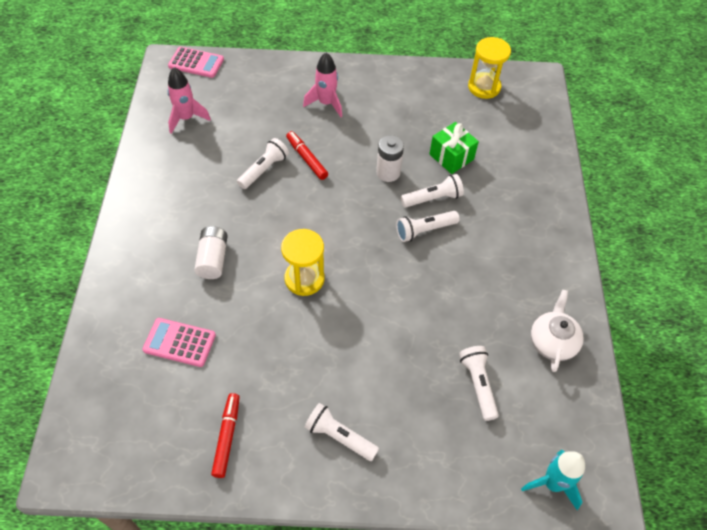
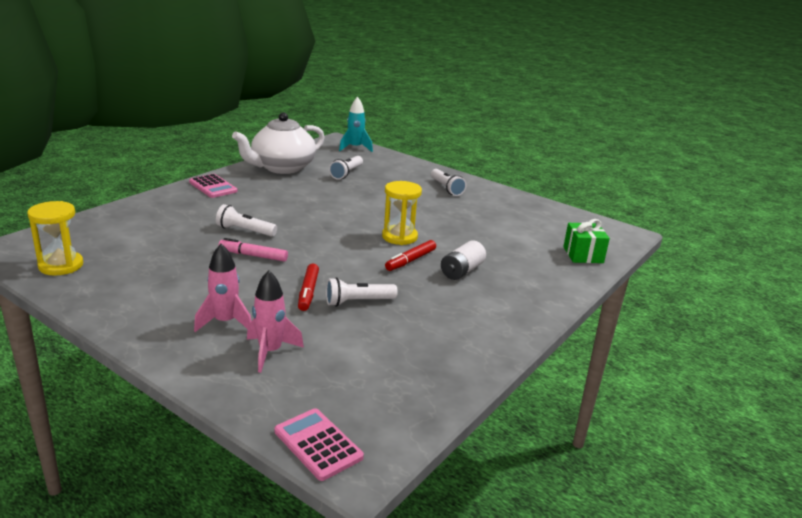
camera: 145 degrees left, 30 degrees down
pink calculator [142,318,216,367] -> pink calculator moved to [189,174,238,198]
pink rocket [167,67,211,134] -> pink rocket moved to [247,270,304,373]
red marker [211,393,240,478] -> red marker moved to [385,240,436,271]
white battery [376,135,404,182] -> pink marker [218,238,288,262]
white flashlight [396,211,460,242] -> none
green gift [429,122,479,174] -> green gift moved to [563,219,610,263]
white teapot [531,290,584,372] -> white teapot [232,113,325,174], size x1.77

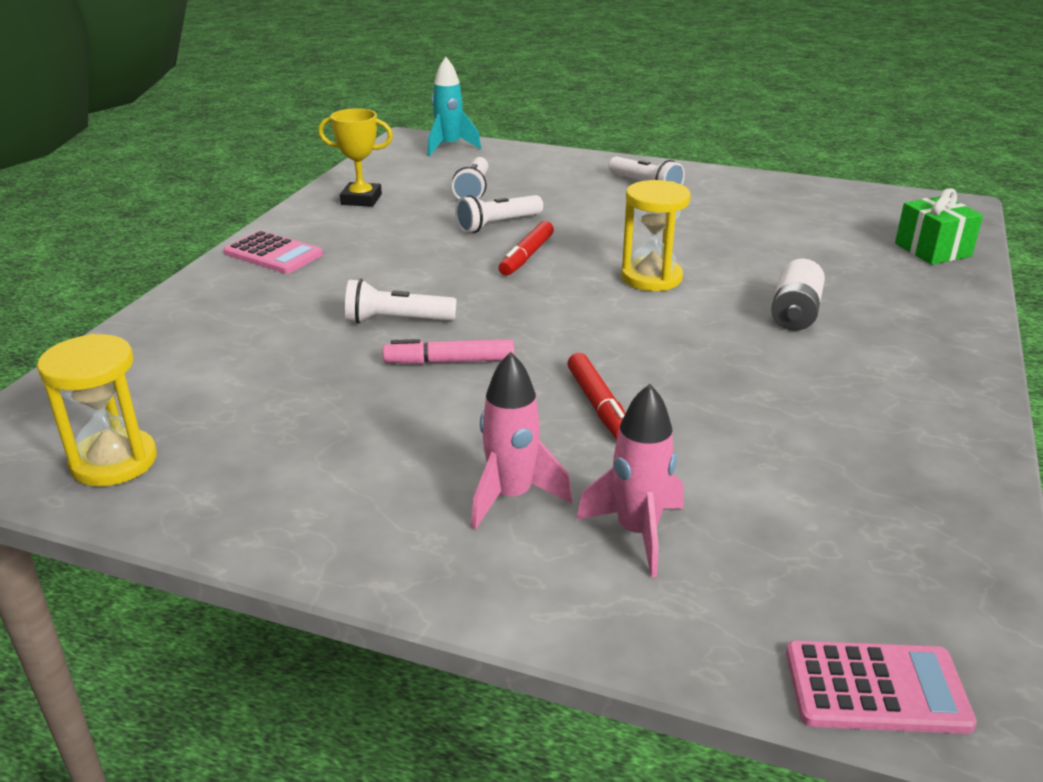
camera: 15 degrees left, 5 degrees up
white teapot [232,113,325,174] -> yellow trophy [318,108,393,207]
pink calculator [274,408,364,481] -> pink calculator turned 150 degrees clockwise [786,641,977,734]
white flashlight [326,277,398,306] -> white flashlight moved to [455,195,543,233]
red marker [385,240,436,271] -> red marker moved to [499,221,554,276]

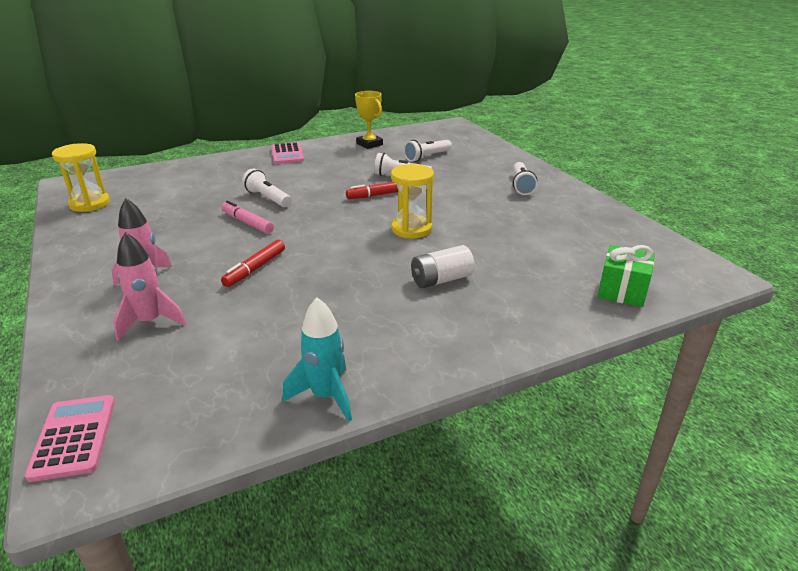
camera: 45 degrees right, 0 degrees up
turquoise rocket [427,57,481,156] -> turquoise rocket moved to [282,297,352,422]
pink calculator [786,641,977,734] -> pink calculator turned 150 degrees counterclockwise [25,395,115,482]

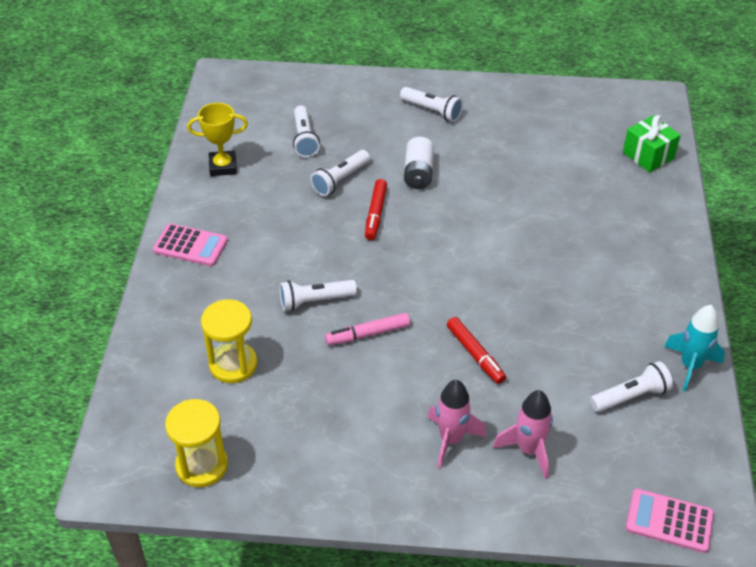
camera: 60 degrees left, 15 degrees up
yellow hourglass [391,164,434,238] -> yellow hourglass moved to [201,300,257,383]
white battery [411,245,475,288] -> white battery moved to [404,137,434,189]
none -> white flashlight [590,361,673,412]

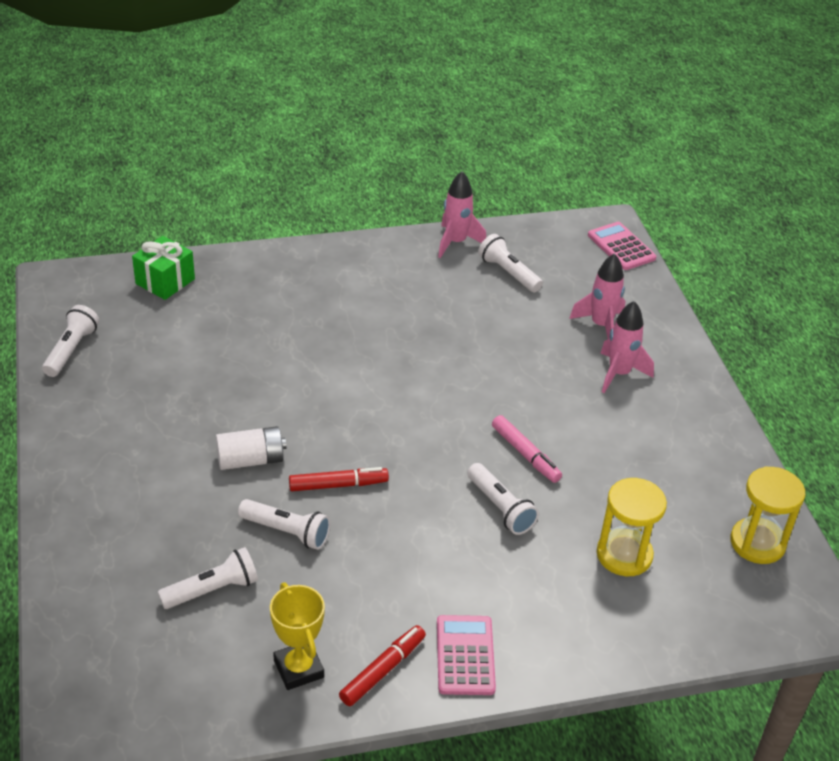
camera: 110 degrees left, 5 degrees down
white flashlight [400,87,463,122] -> white flashlight moved to [42,305,99,377]
red marker [447,317,506,384] -> red marker moved to [339,625,426,706]
pink calculator [626,488,714,553] -> pink calculator turned 150 degrees clockwise [588,222,657,270]
turquoise rocket [664,305,725,392] -> pink rocket [438,171,486,258]

